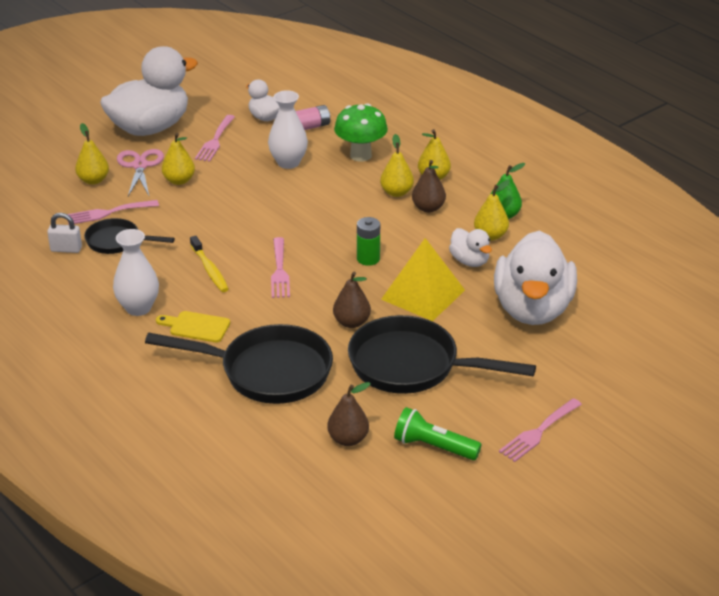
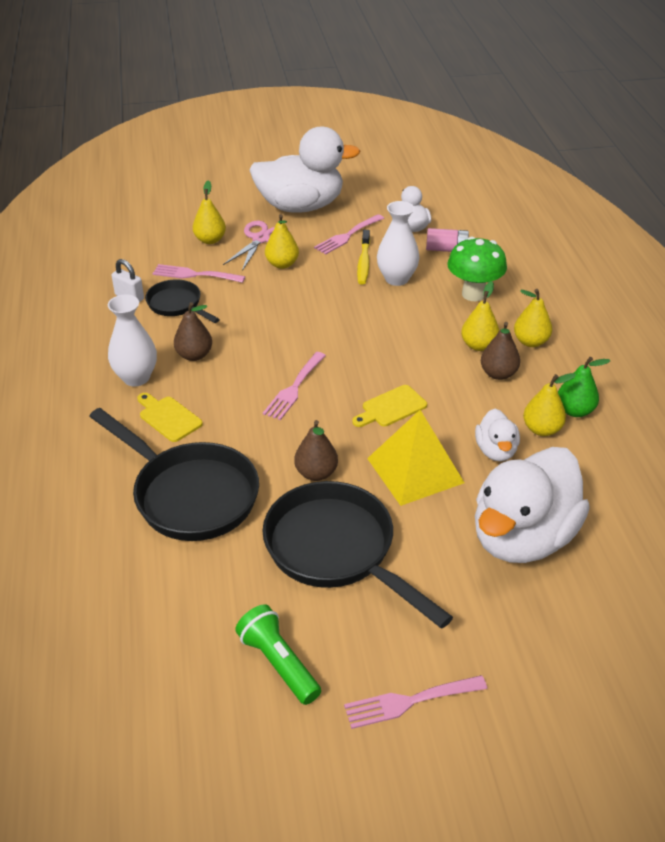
camera: 30 degrees right, 5 degrees up
yellow toothbrush [190,236,229,292] -> yellow toothbrush moved to [357,230,370,284]
brown pear [327,382,371,446] -> brown pear moved to [174,302,212,361]
green battery [357,217,380,266] -> yellow cutting board [352,385,427,427]

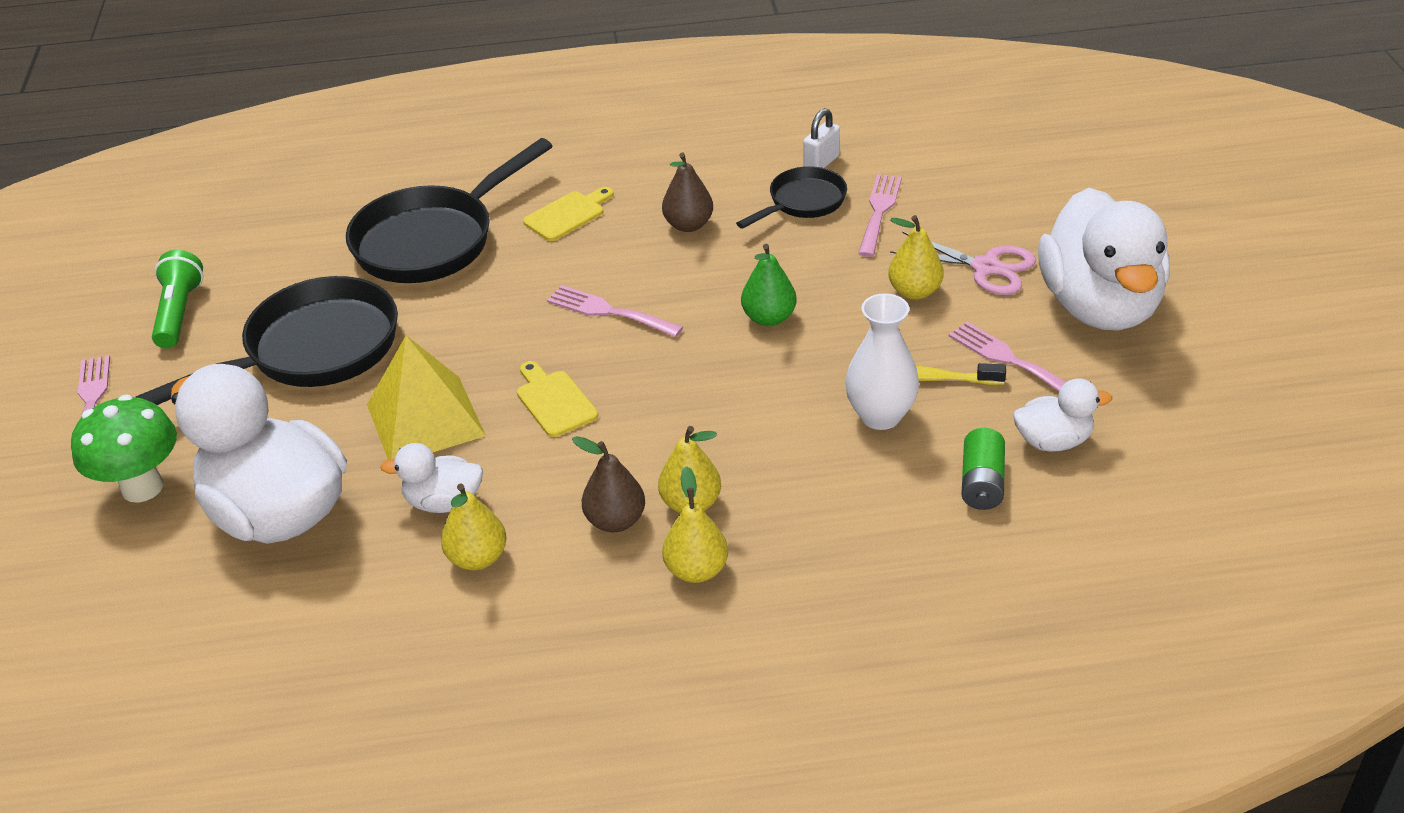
camera: 95 degrees right, 0 degrees up
white vase [108,295,157,386] -> none
yellow pear [193,180,226,244] -> none
green flashlight [235,604,321,705] -> green flashlight turned 60 degrees counterclockwise [152,250,203,348]
brown pear [294,420,338,481] -> none
pink battery [426,228,469,252] -> green battery [961,428,1005,510]
green mushroom [447,237,507,301] -> green mushroom moved to [71,395,177,503]
green pear [558,357,610,417] -> green pear moved to [741,244,797,326]

